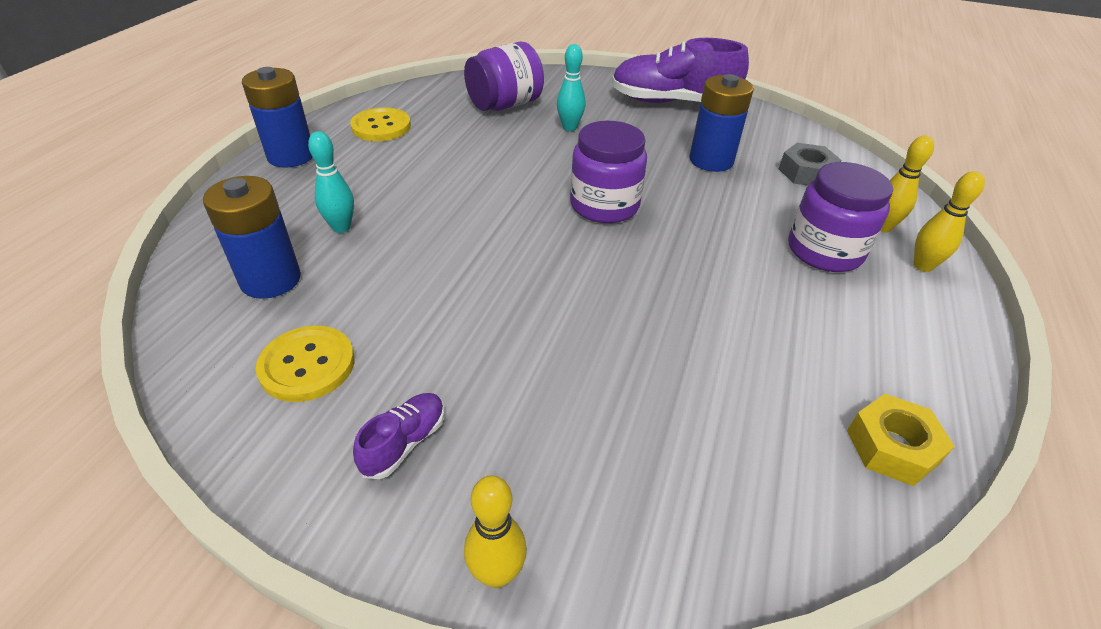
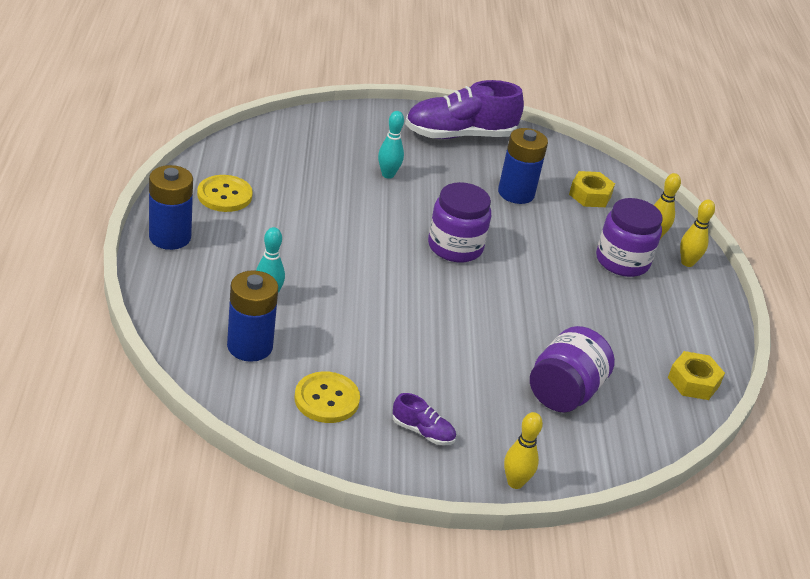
camera: 25 degrees left, 5 degrees down
purple shoe [353,393,444,479] -> purple shoe turned 105 degrees clockwise [393,393,456,445]
purple jar [464,42,544,111] -> purple jar moved to [530,326,615,413]
grey nut [779,143,841,185] -> yellow nut [569,171,615,207]

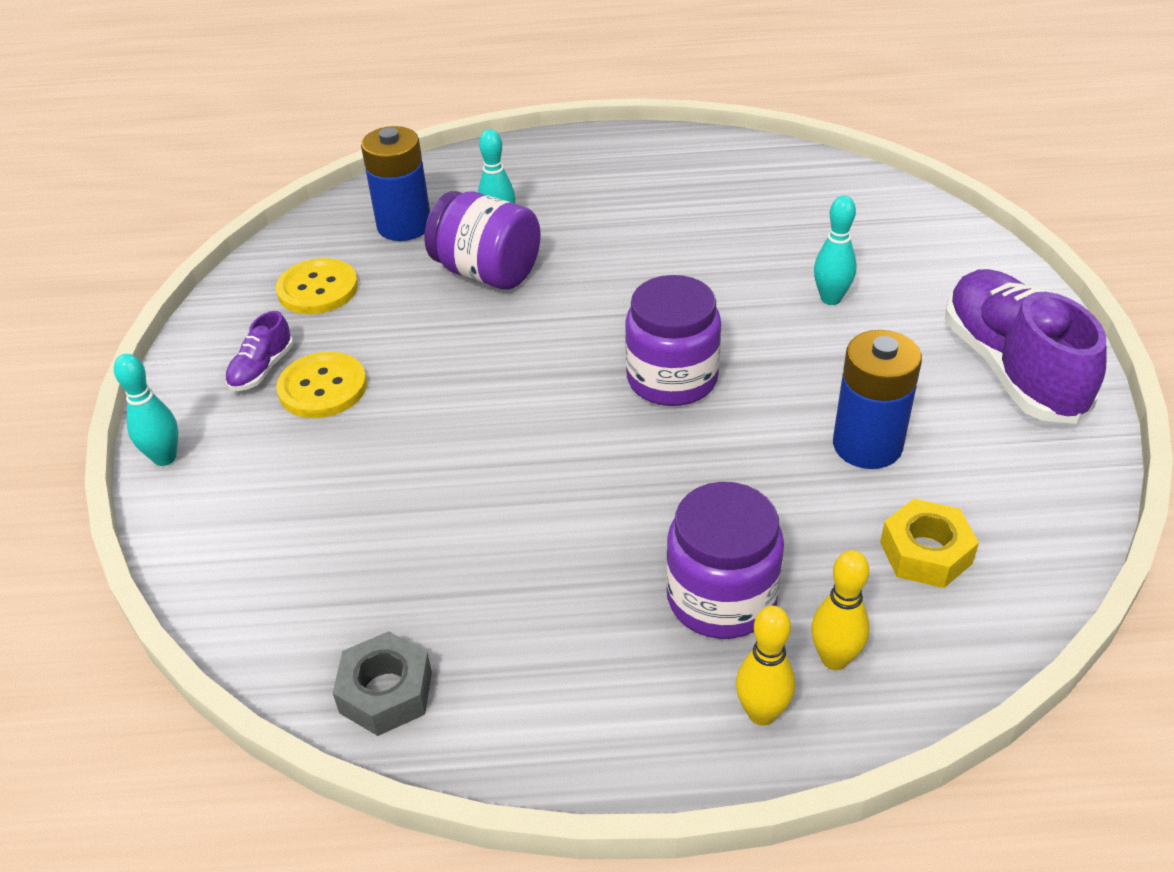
camera: 95 degrees right, 5 degrees up
blue battery [149,165,193,250] -> none
yellow button [197,175,253,212] -> yellow button moved to [276,352,367,418]
yellow bowling pin [504,412,543,489] -> turquoise bowling pin [114,354,178,466]
purple jar [530,326,615,413] -> purple jar moved to [424,191,541,290]
yellow nut [668,351,725,400] -> grey nut [333,631,432,736]

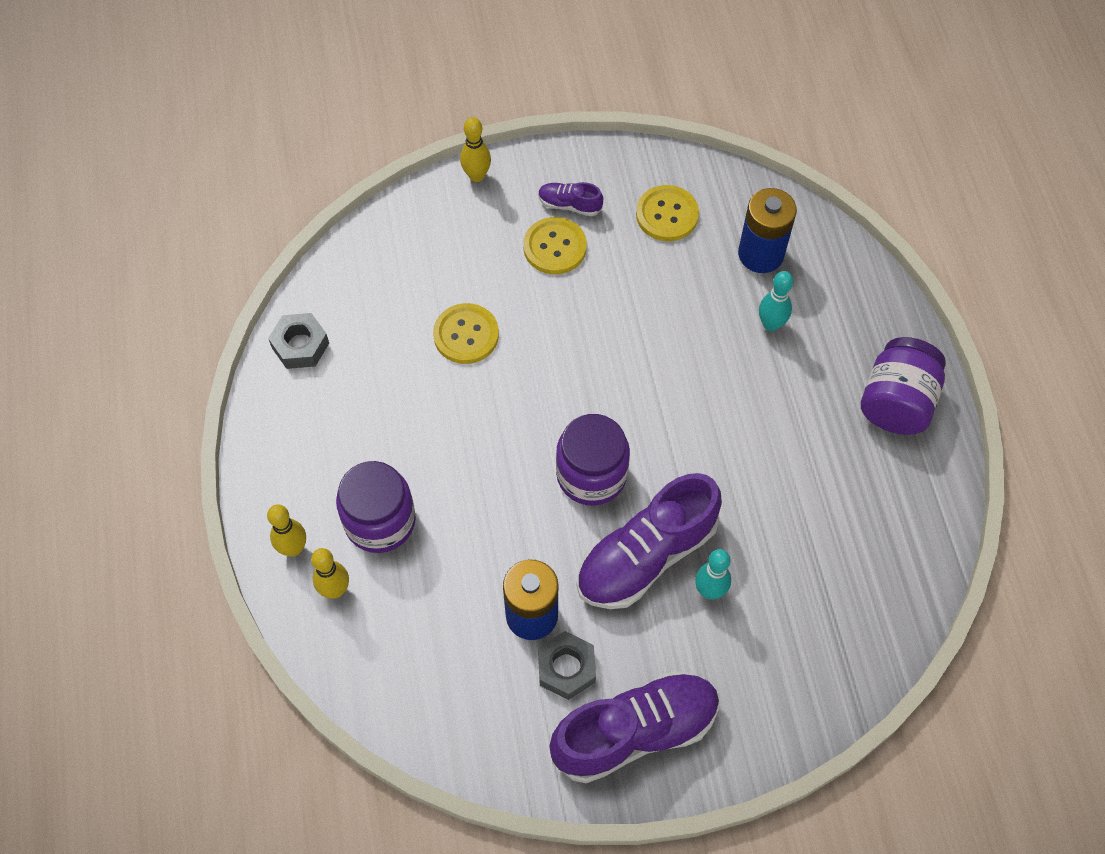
camera: 80 degrees right, 20 degrees up
turquoise bowling pin [114,354,178,466] -> yellow bowling pin [460,117,491,182]
purple jar [424,191,541,290] -> purple jar moved to [861,337,946,435]
yellow nut [880,499,979,588] -> none
none -> yellow button [433,303,499,364]
none -> grey nut [538,631,596,700]
none -> purple shoe [576,473,722,609]

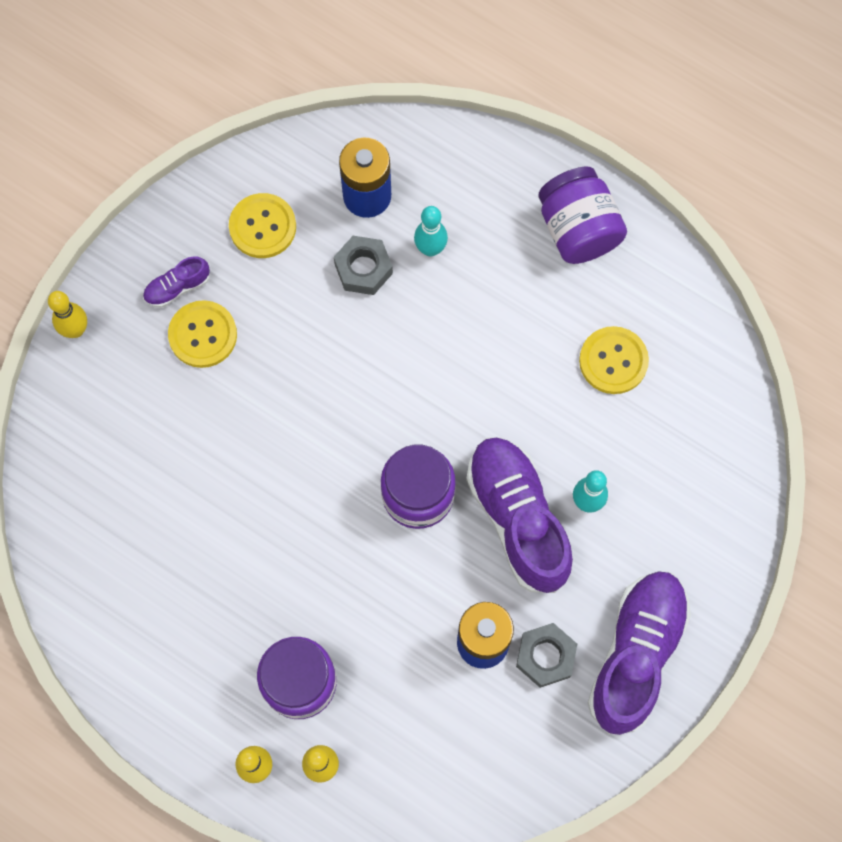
camera: 45 degrees left, 10 degrees up
grey nut [268,313,329,369] -> grey nut moved to [334,236,393,295]
yellow button [433,303,499,364] -> yellow button moved to [579,326,649,394]
purple shoe [576,473,722,609] -> purple shoe turned 150 degrees clockwise [466,437,573,593]

